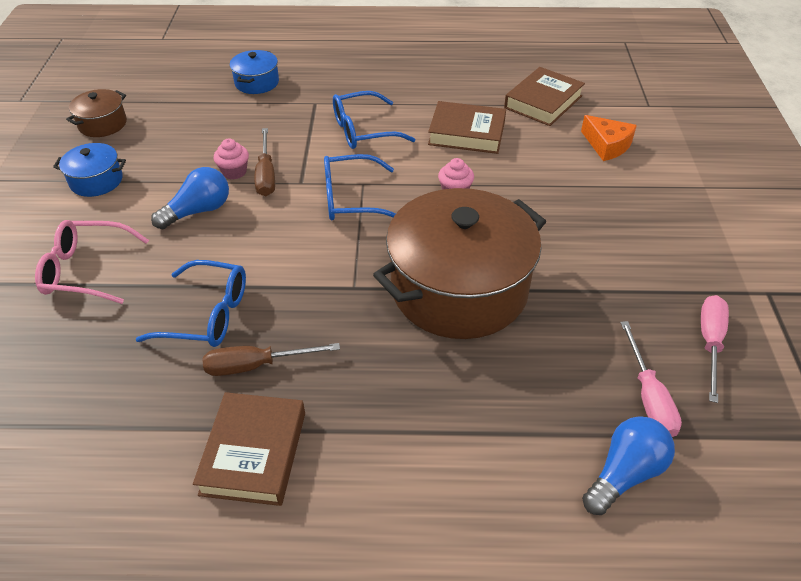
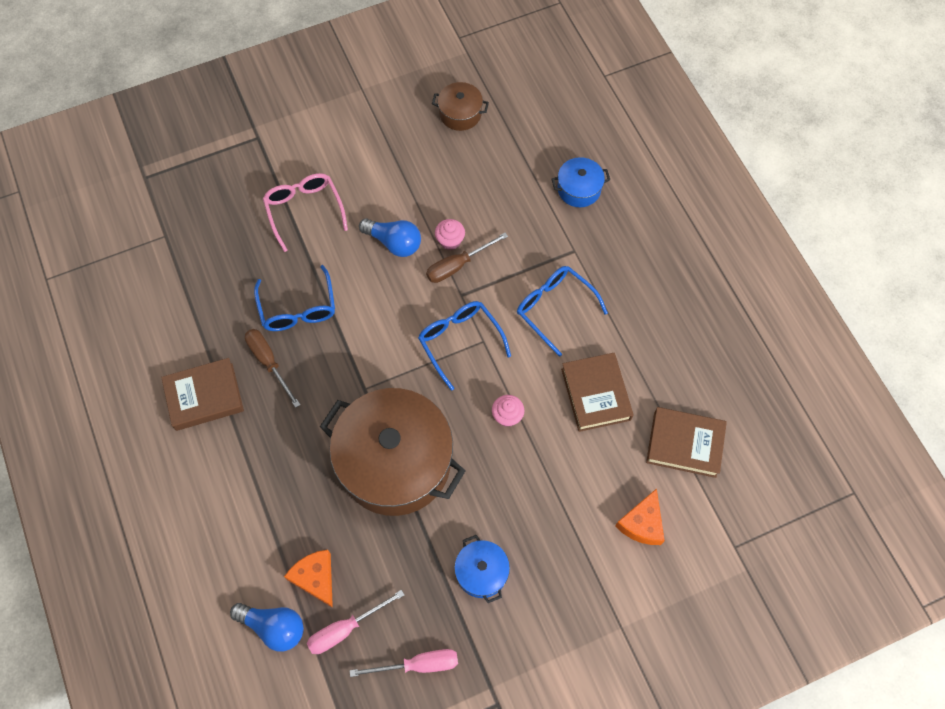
camera: 65 degrees right, 20 degrees up
blue pot [53,143,126,197] -> blue pot moved to [454,535,510,603]
none -> orange cheese [284,550,333,608]

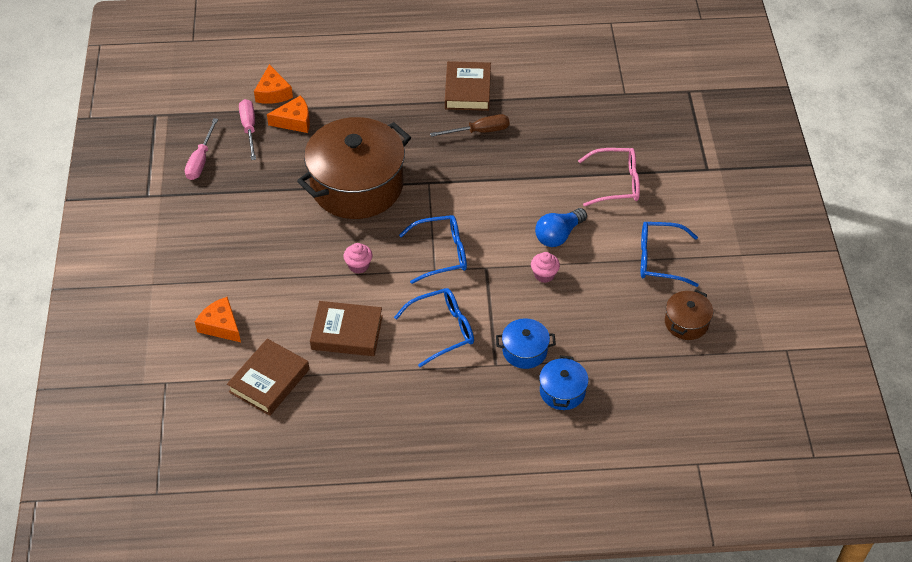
camera: 110 degrees right, 15 degrees down
blue light bulb [230,603,304,652] -> orange cheese [254,64,293,104]
blue glasses [254,265,335,331] -> blue glasses moved to [641,222,699,287]
brown screwdriver [426,233,508,283] -> none
blue pot [454,535,510,603] -> blue pot moved to [496,318,556,369]

